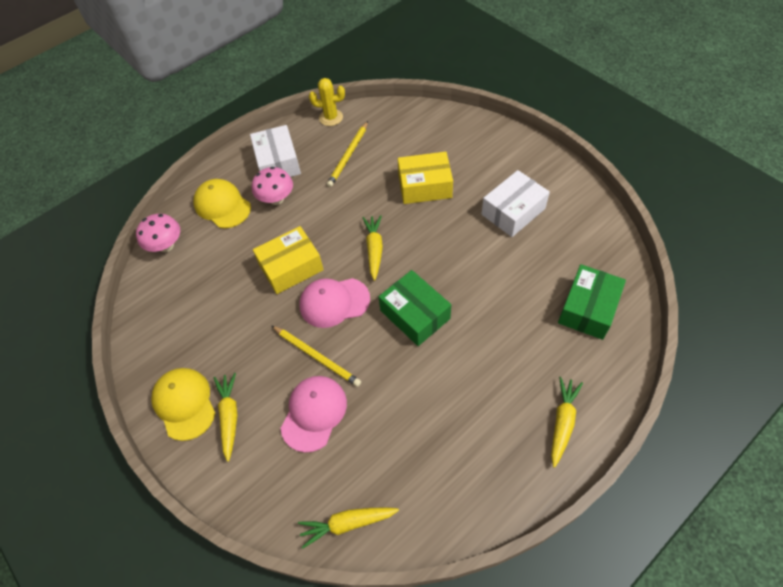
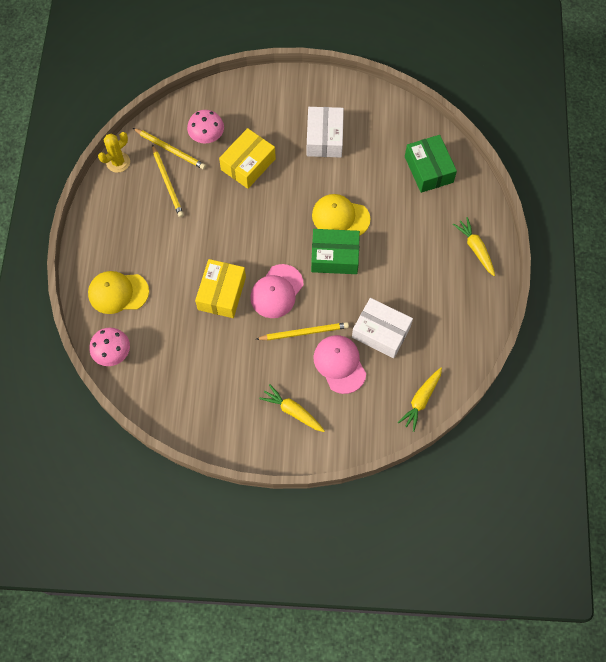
camera: 50 degrees left, 10 degrees up
yellow cap [151,368,215,441] -> yellow cap moved to [312,194,370,235]
white box [250,125,301,177] -> white box moved to [352,298,413,358]
pink mushroom [252,167,293,205] -> pink mushroom moved to [187,110,224,144]
yellow carrot [362,215,383,281] -> none
none -> yellow pencil [133,128,206,169]

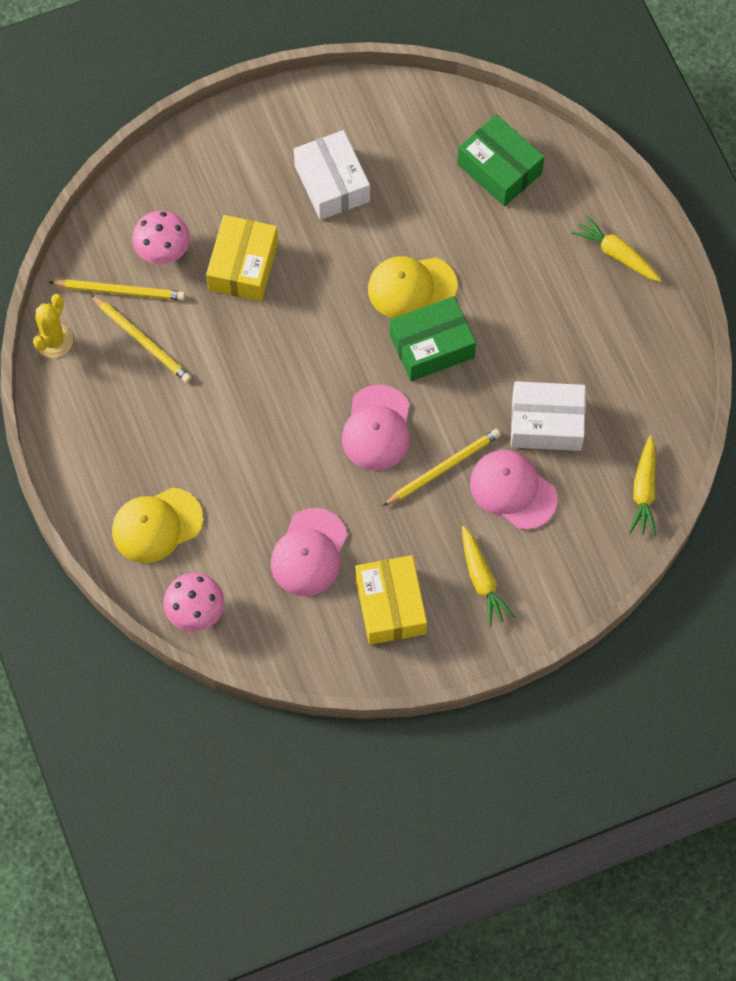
camera: 25 degrees left, 0 degrees up
yellow box [195,259,246,318] -> yellow box moved to [355,555,427,645]
yellow carrot [259,384,325,432] -> yellow carrot turned 120 degrees counterclockwise [462,526,515,627]
none -> pink cap [271,508,347,596]

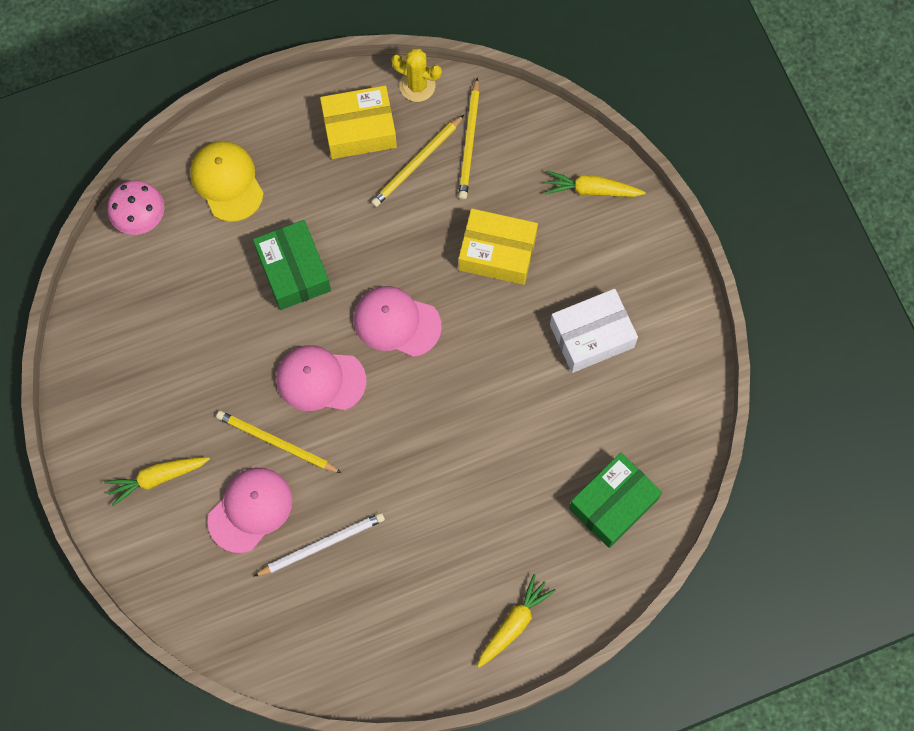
camera: 90 degrees right, 5 degrees up
pink mushroom [132,210,190,264] -> none
pink cap [271,508,347,596] -> pink cap moved to [354,286,442,357]
yellow box [355,555,427,645] -> yellow box moved to [320,86,397,159]
yellow cap [368,256,457,318] -> none
yellow pencil [383,429,501,506] -> yellow pencil turned 150 degrees clockwise [216,411,342,473]
green box [390,296,476,381] -> green box moved to [253,220,331,310]
white box [511,381,585,451] -> white pencil [253,513,385,577]
yellow carrot [629,435,656,536] -> yellow carrot moved to [544,170,646,197]

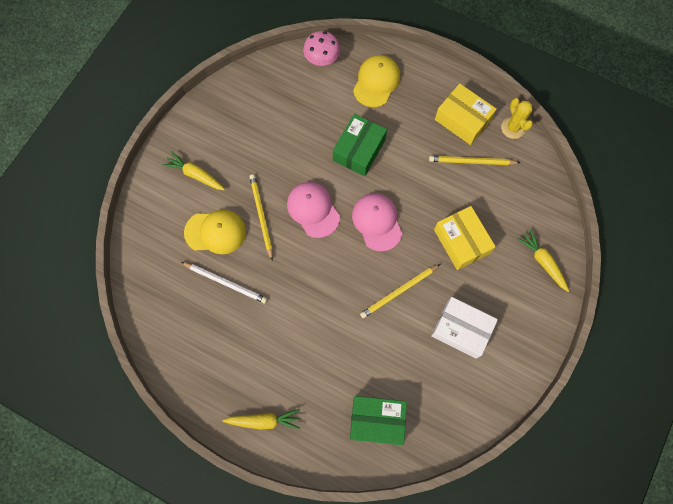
camera: 50 degrees right, 0 degrees up
pink cap [208,468,292,553] -> yellow cap [184,210,246,254]
yellow pencil [459,77,480,199] -> yellow pencil moved to [360,264,440,318]

